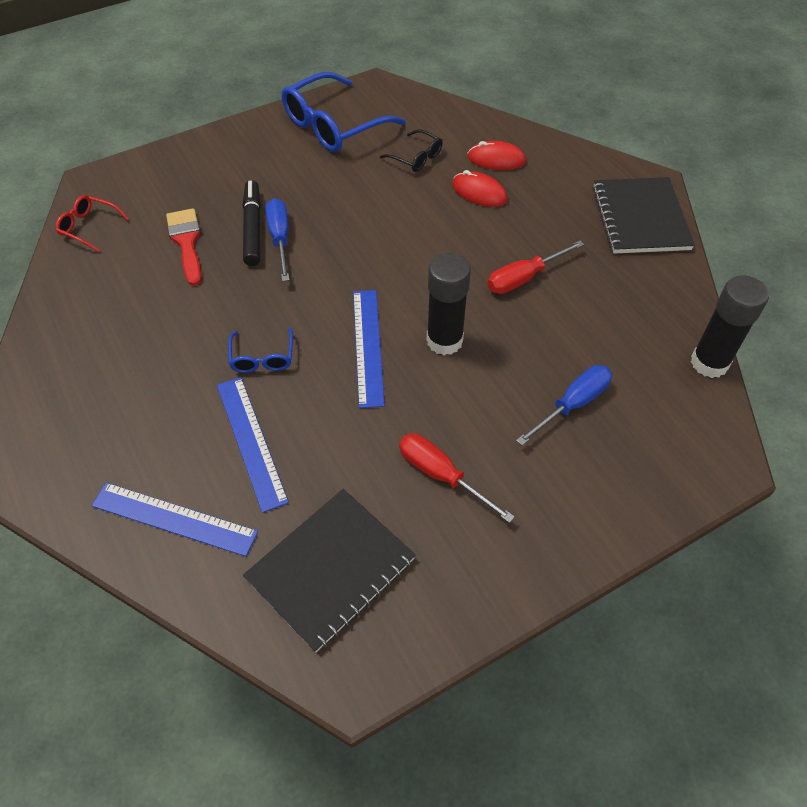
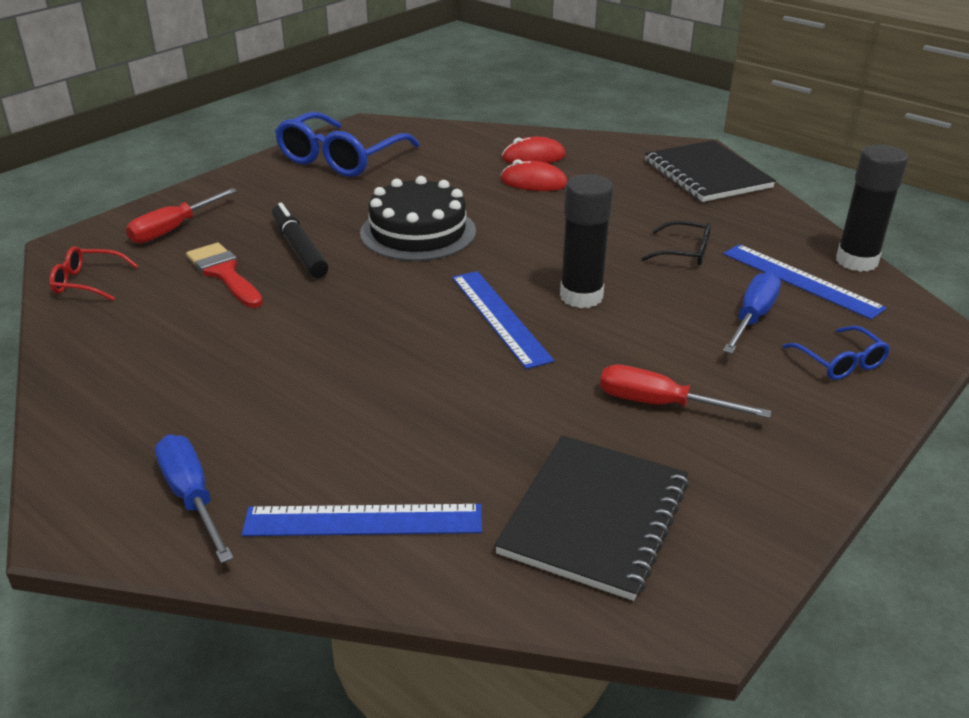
camera: 20 degrees left, 20 degrees down
blue ruler [217,377,289,513] -> blue ruler moved to [724,244,887,320]
blue glasses [228,327,293,373] -> blue glasses moved to [782,326,890,380]
blue screwdriver [265,198,289,281] -> blue screwdriver moved to [155,435,233,563]
black glasses [379,129,443,172] -> black glasses moved to [641,221,711,266]
red screwdriver [488,241,584,294] -> red screwdriver moved to [126,188,237,244]
none -> black cake [360,176,476,261]

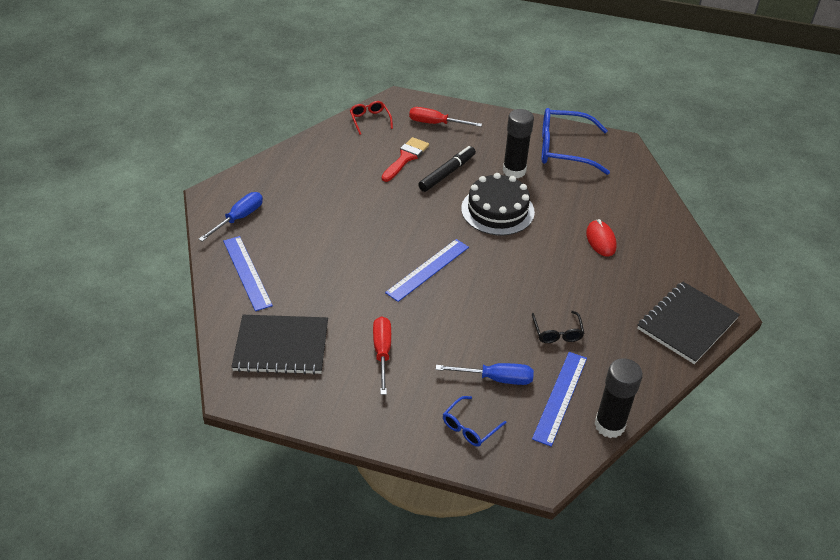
camera: 65 degrees right, 10 degrees up
red mouse [502,137,566,163] -> none
black glue stick [560,174,614,308] -> black glue stick moved to [503,109,534,178]

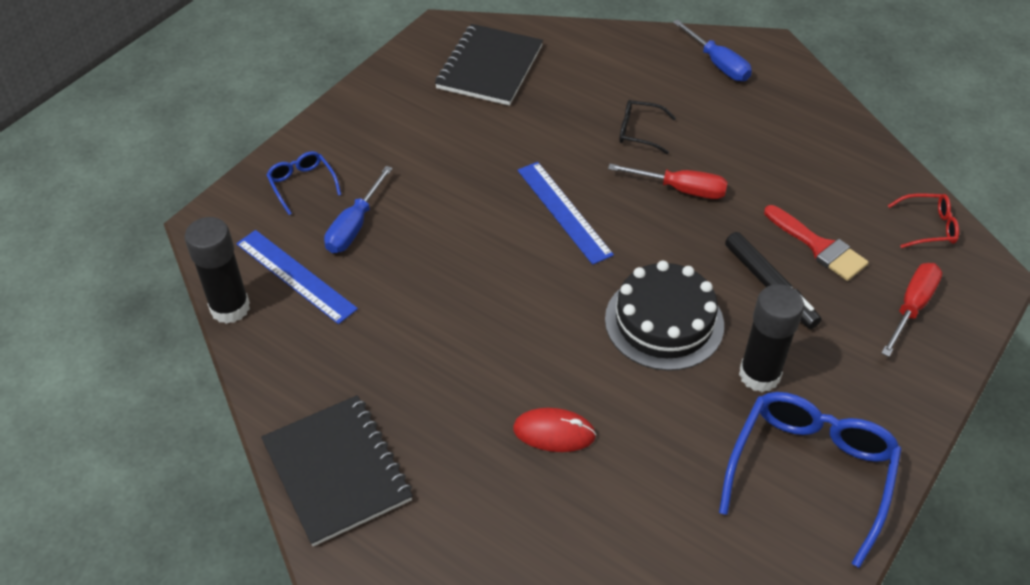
camera: 110 degrees right, 5 degrees up
blue ruler [223,236,273,311] -> none
red screwdriver [373,316,391,395] -> red screwdriver moved to [608,164,728,199]
black glasses [532,311,584,343] -> black glasses moved to [619,100,676,154]

